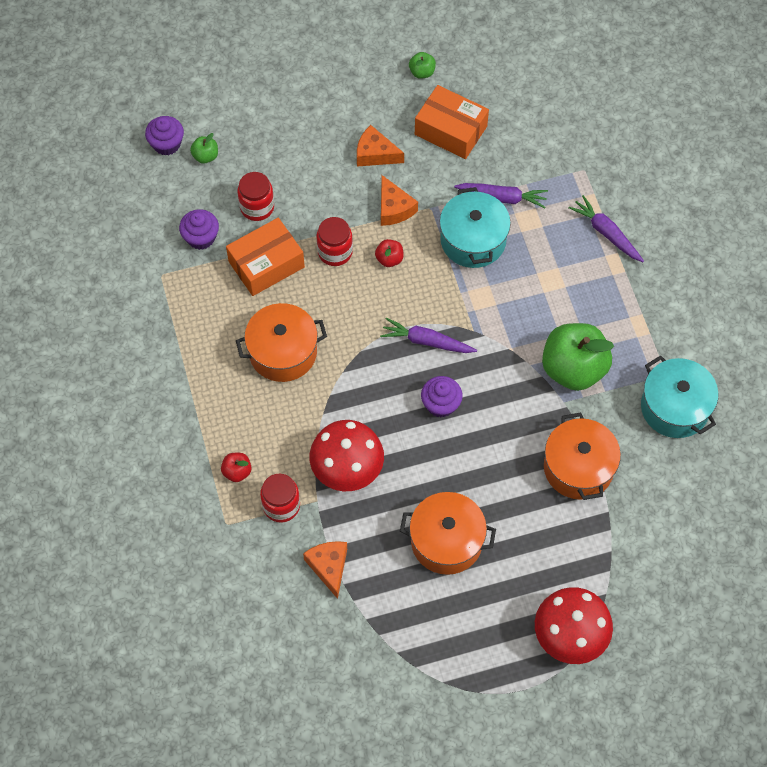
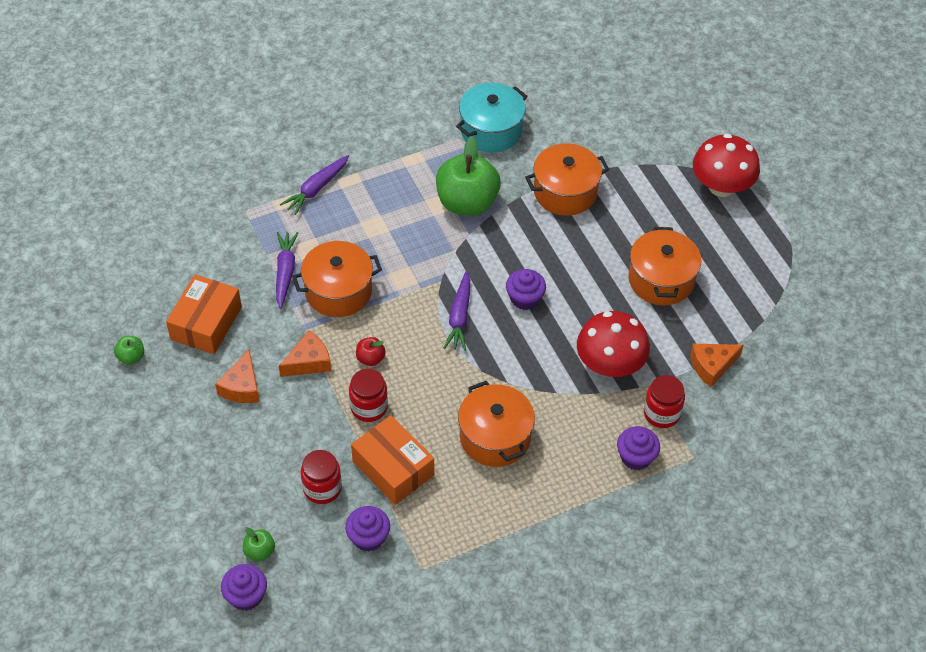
camera: 100 degrees left, 10 degrees down
red apple [221,453,252,482] -> purple cupcake [617,426,660,470]
turquoise pot [440,187,511,268] -> orange pot [292,241,382,317]

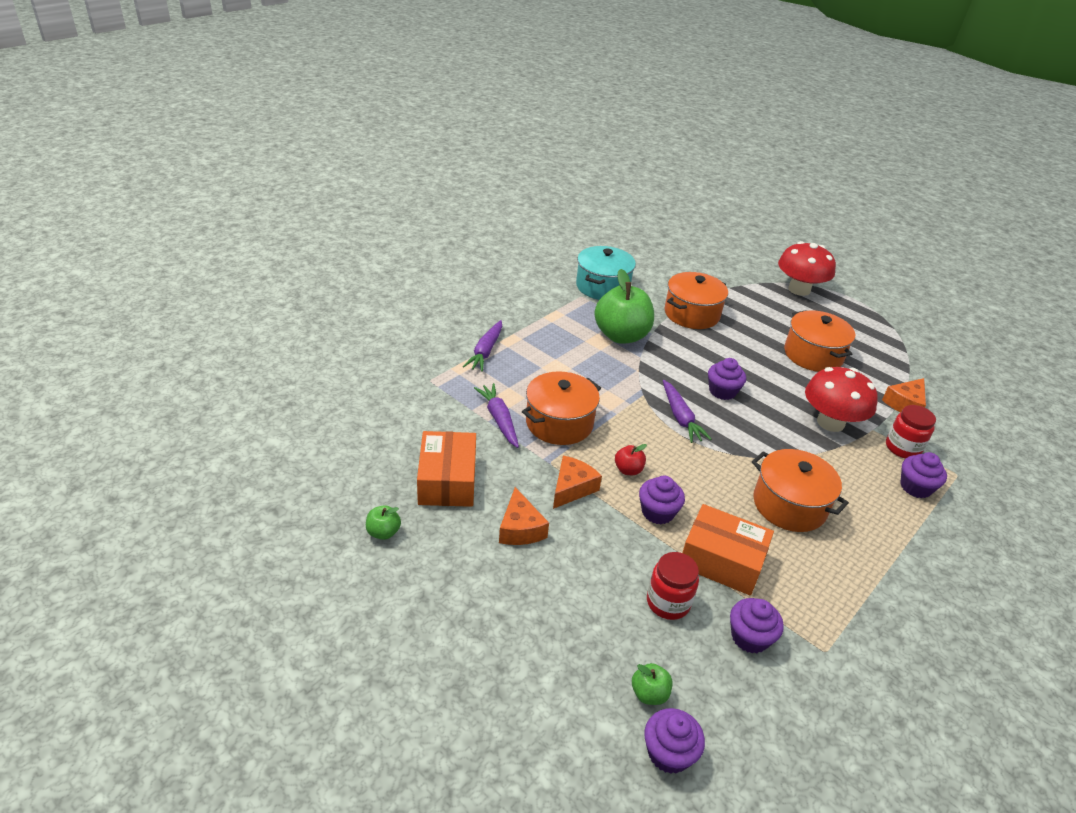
camera: 25 degrees left, 15 degrees down
red jar [349,369,388,422] -> purple cupcake [639,476,685,524]

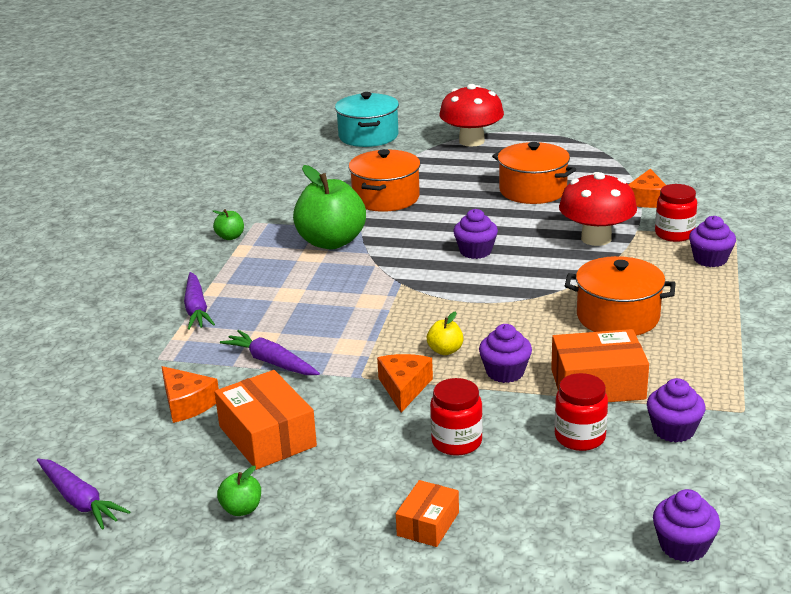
camera: 25 degrees left, 10 degrees down
orange cheese [499,487,549,545] -> orange cheese moved to [161,366,219,423]
orange pot [522,371,601,445] -> none
turquoise pot [576,246,636,300] -> turquoise pot moved to [335,92,399,147]
red apple [615,444,647,475] -> yellow apple [427,312,463,355]
green apple [632,663,672,705] -> green apple moved to [213,209,244,240]
purple carrot [663,380,711,443] -> purple carrot moved to [37,459,130,530]
none -> orange box [396,480,459,547]
none -> red jar [430,378,483,456]

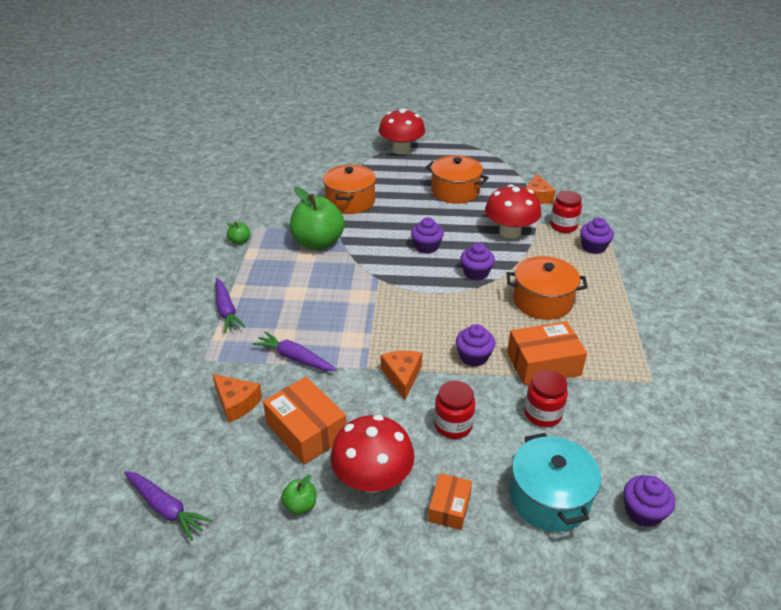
camera: 10 degrees left, 10 degrees up
turquoise pot [335,92,399,147] -> turquoise pot moved to [510,433,601,532]
yellow apple [427,312,463,355] -> none
purple cupcake [647,378,706,442] -> purple cupcake moved to [460,243,495,281]
none -> red mushroom [330,415,415,493]

